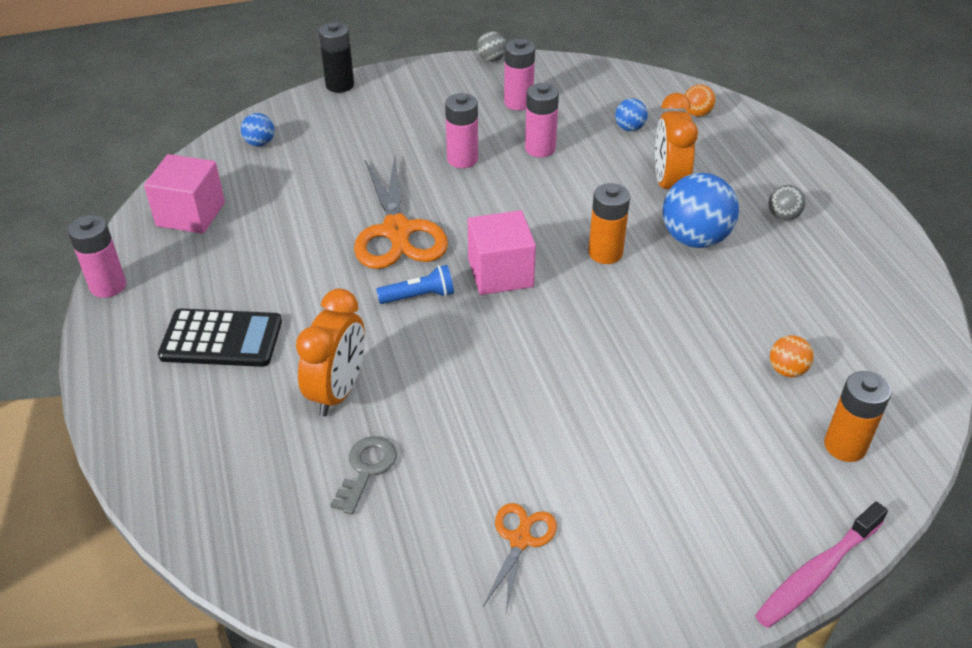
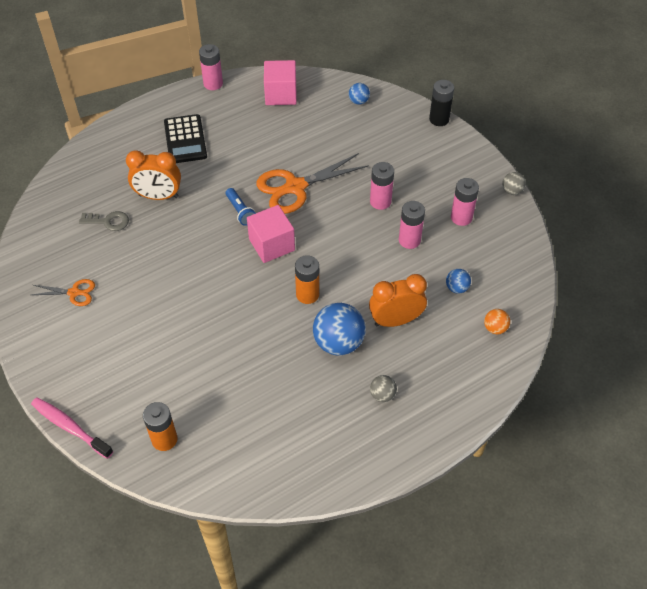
camera: 75 degrees right, 10 degrees up
orange ball [770,335,814,377] -> none

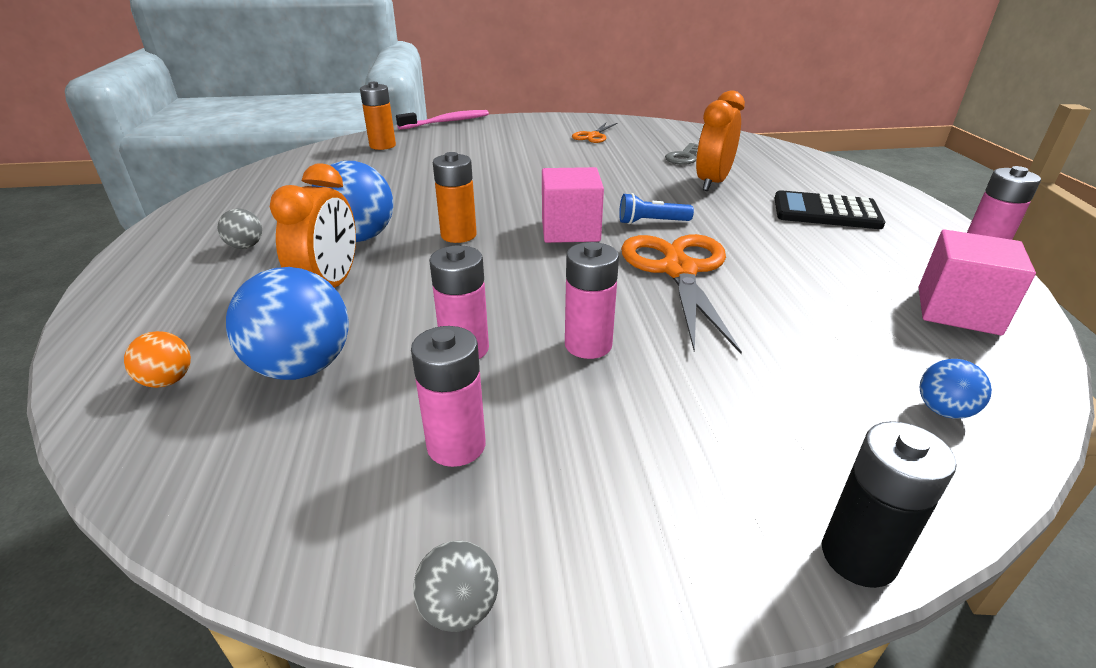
camera: 115 degrees right, 20 degrees down
blue ball [446,269,471,294] -> blue ball [226,267,349,380], size x2.01

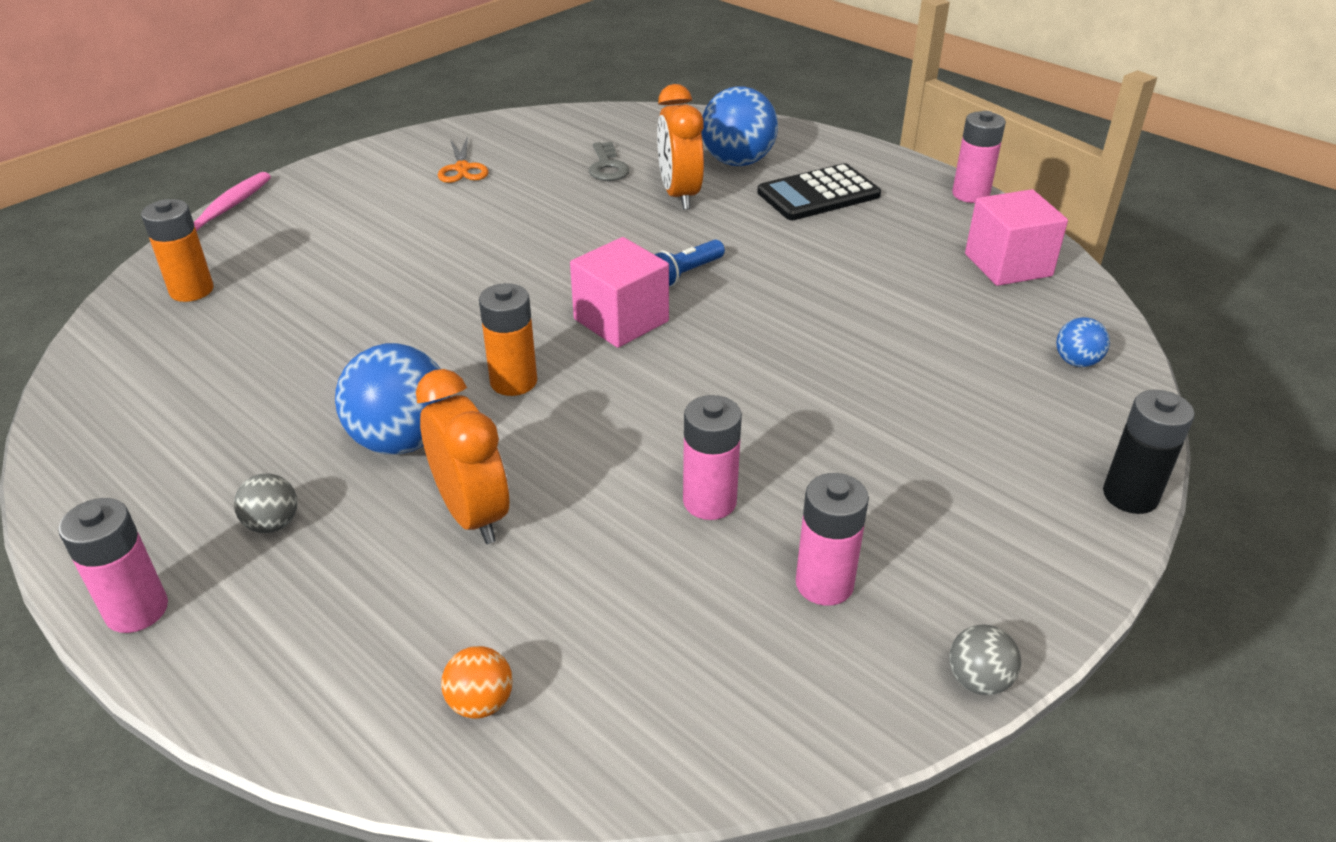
camera: 40 degrees left, 5 degrees up
blue ball [226,267,349,380] -> blue ball moved to [701,86,778,166]
pink battery [565,242,619,359] -> pink battery moved to [58,498,168,633]
orange scissors [621,234,742,354] -> none

